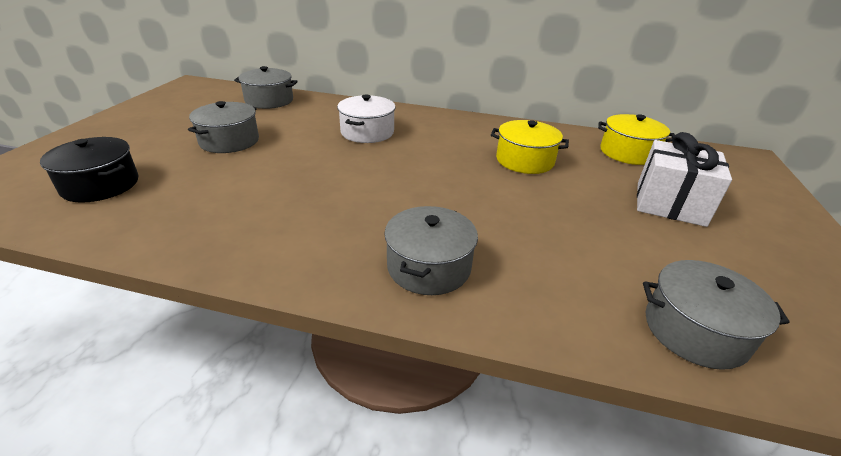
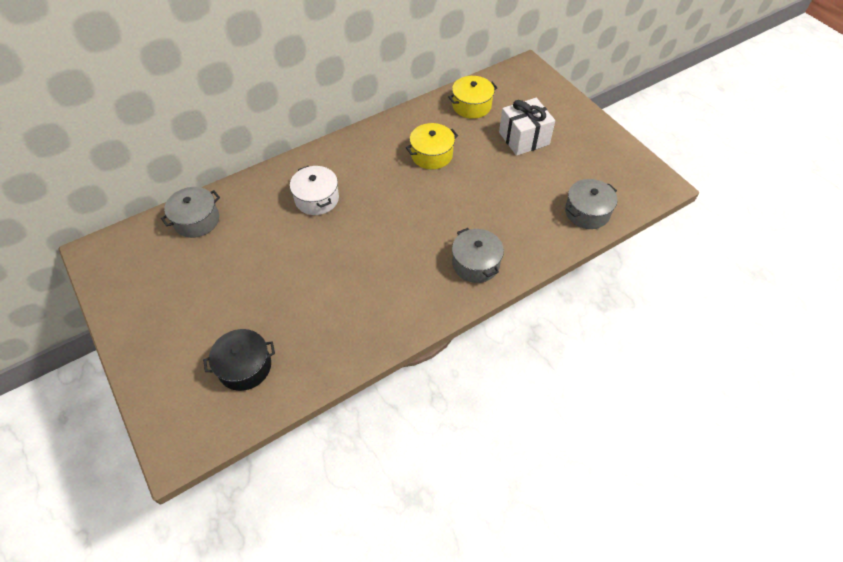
camera: 45 degrees left, 20 degrees up
grey pot [188,101,259,153] -> none

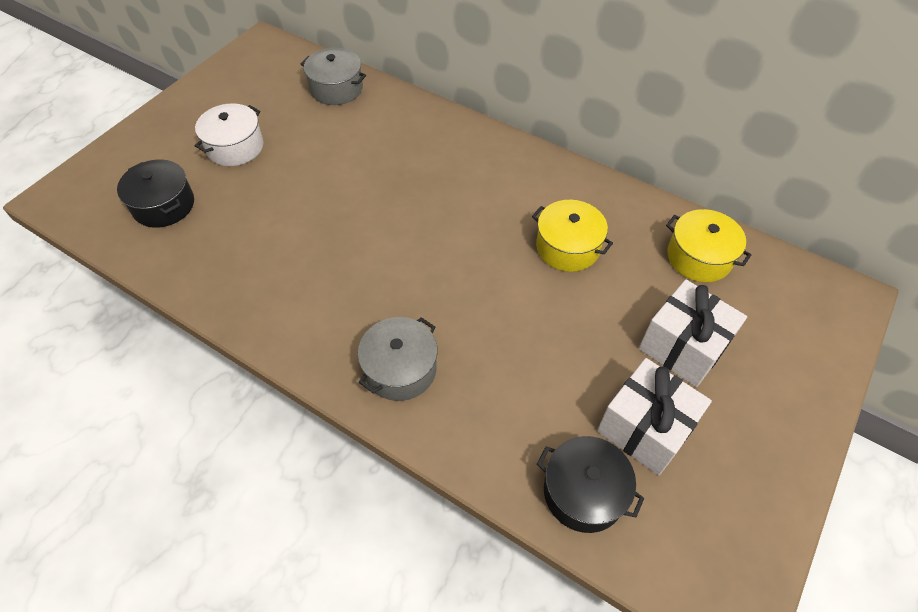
camera: 65 degrees right, 0 degrees up
white pot [290,166,339,215] -> white pot moved to [195,103,263,166]
grey pot [565,179,617,229] -> black pot [537,436,644,533]
none -> white gift [597,358,712,475]

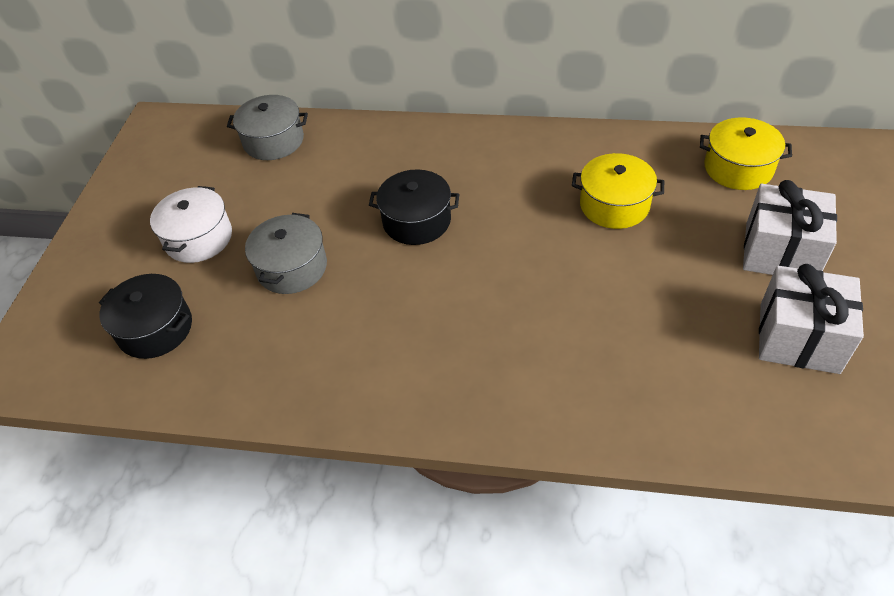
camera: 20 degrees left, 5 degrees down
grey pot [358,317,438,401] -> grey pot moved to [245,213,327,294]
black pot [537,436,644,533] -> black pot moved to [369,169,459,245]

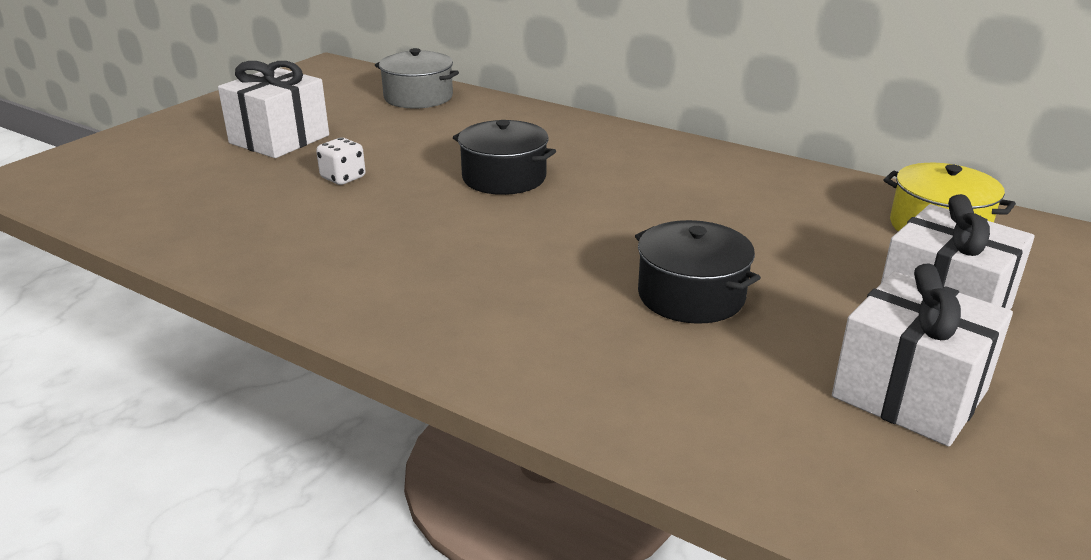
camera: 20 degrees right, 20 degrees down
black pot [99,274,192,359] -> black pot moved to [635,220,761,324]
white pot [150,186,232,263] -> white gift [218,61,329,158]
grey pot [245,213,327,294] -> white dice [316,138,366,185]
yellow pot [572,153,664,229] -> none

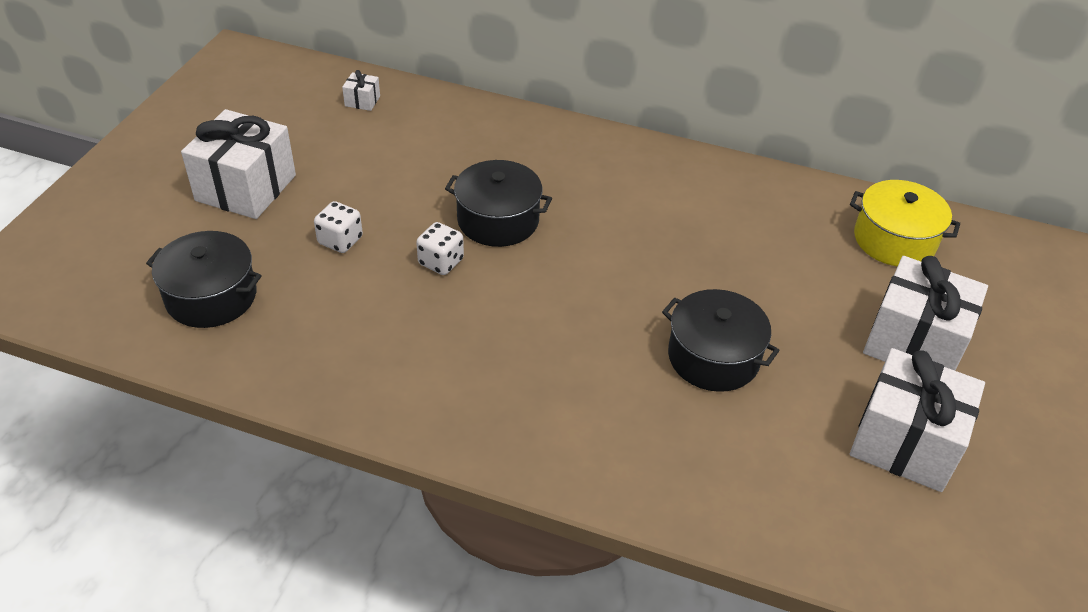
camera: 15 degrees left, 15 degrees up
grey pot [375,48,459,109] -> white gift [342,70,380,111]
none -> black pot [146,231,262,328]
none -> white dice [416,222,464,275]

